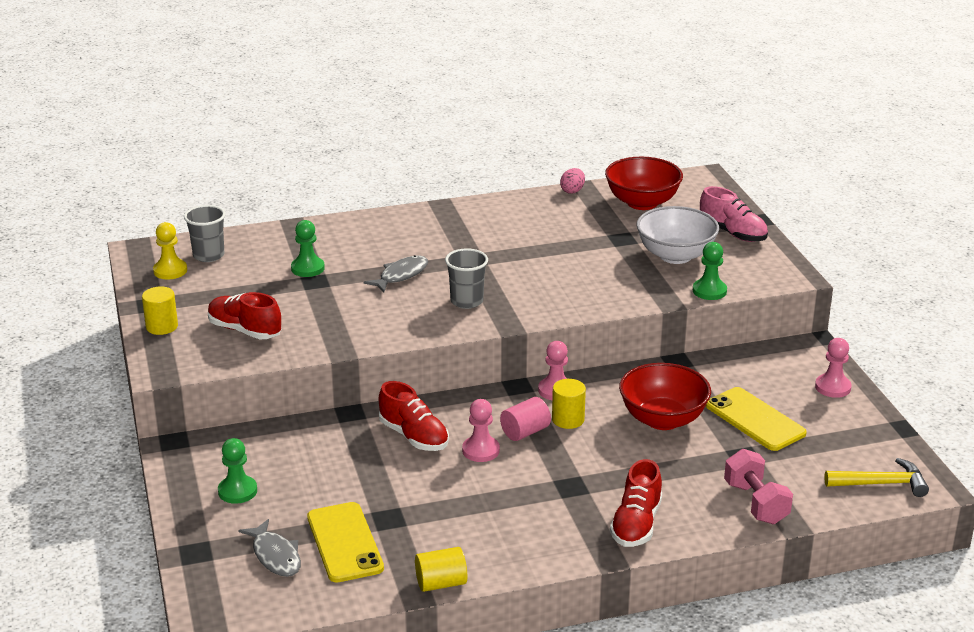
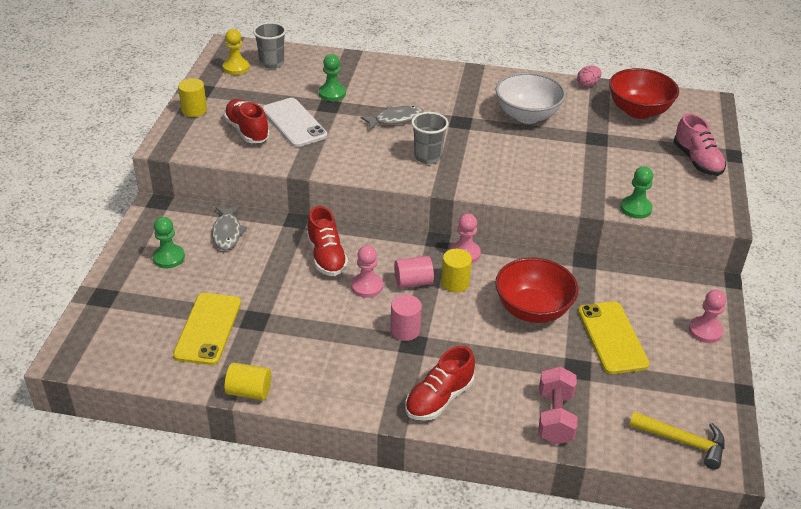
camera: 25 degrees right, 10 degrees up
grey fish [238,519,301,577] -> grey fish moved to [212,206,247,250]
white bowl [637,206,719,264] -> white bowl moved to [495,72,566,124]
none -> white phone [262,98,328,147]
none -> pink cylinder [391,295,422,341]

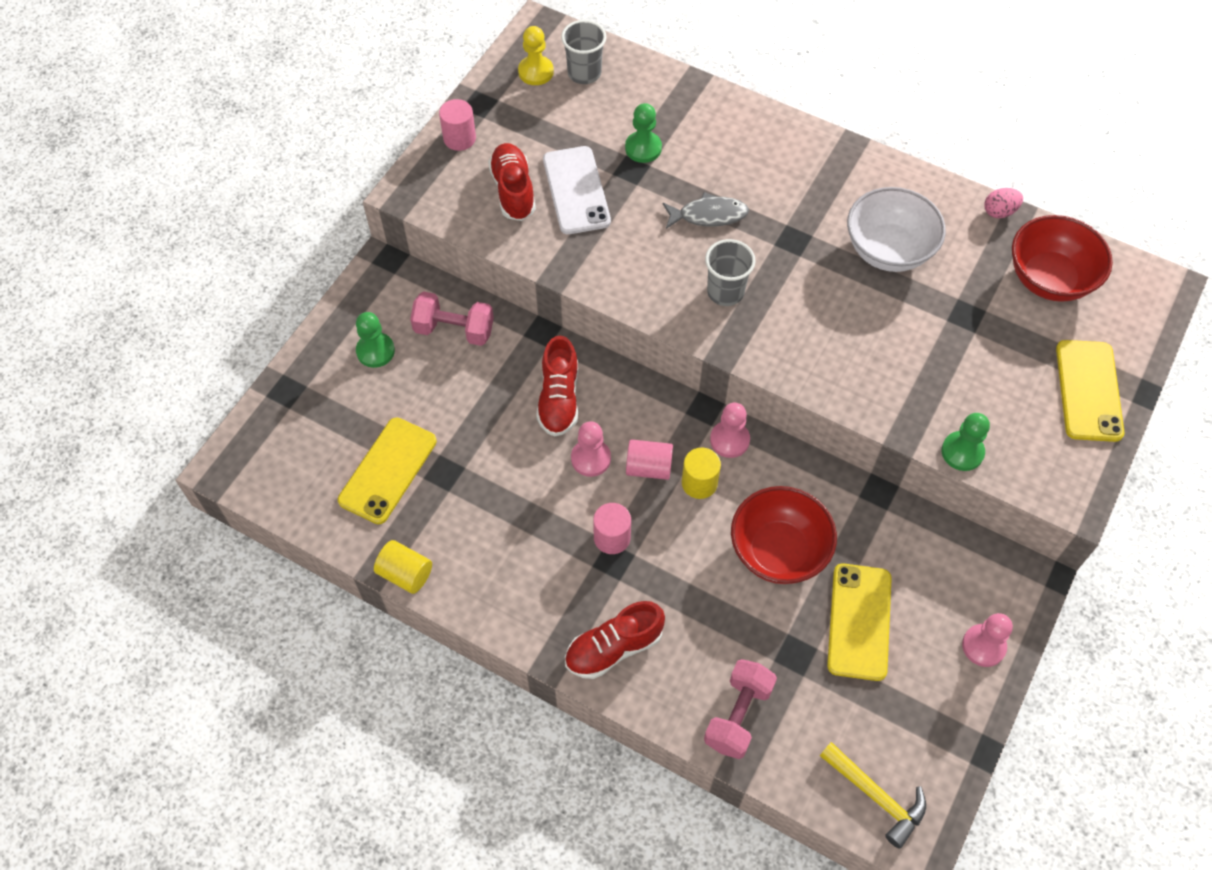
camera: 20 degrees right, 20 degrees up
yellow cylinder [178,78,207,117] -> pink cylinder [439,99,476,151]
grey fish [212,206,247,250] -> pink dumbbell [410,291,494,346]
pink shoe [674,113,726,176] -> yellow phone [1056,340,1125,442]

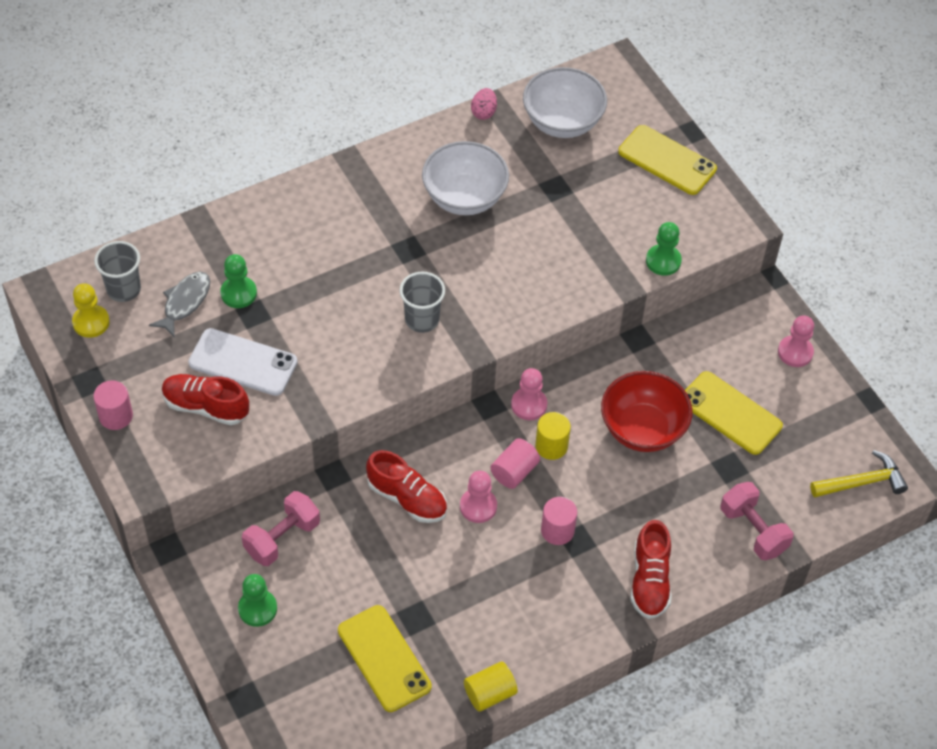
camera: 60 degrees left, 5 degrees down
grey fish [663,192,749,229] -> grey fish moved to [149,272,210,338]
red bowl [1012,215,1113,302] -> white bowl [523,67,607,138]

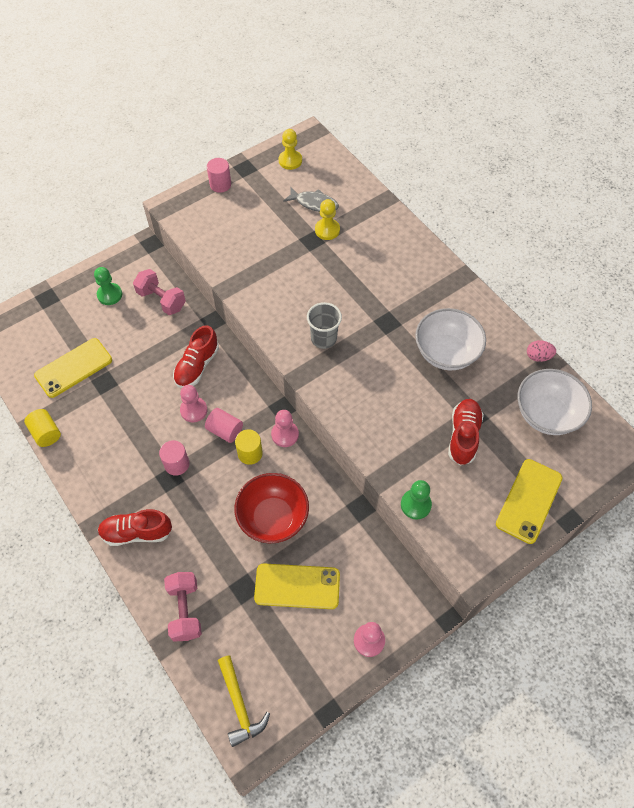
camera: 85 degrees right, 5 degrees up
grey cup [94,241,141,302] -> none
red shoe [162,374,249,425] -> red shoe moved to [448,399,484,465]
white phone [188,328,298,396] -> none
green pawn [220,254,257,308] -> yellow pawn [315,199,340,240]
yellow phone [685,371,783,455] -> yellow phone turned 60 degrees clockwise [254,563,340,609]
pink dumbbell [720,482,793,560] -> pink dumbbell turned 60 degrees counterclockwise [164,572,202,642]

